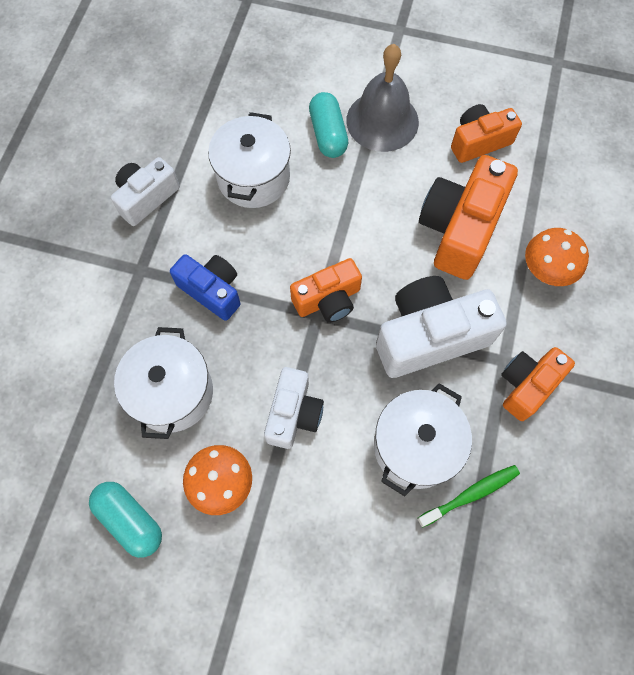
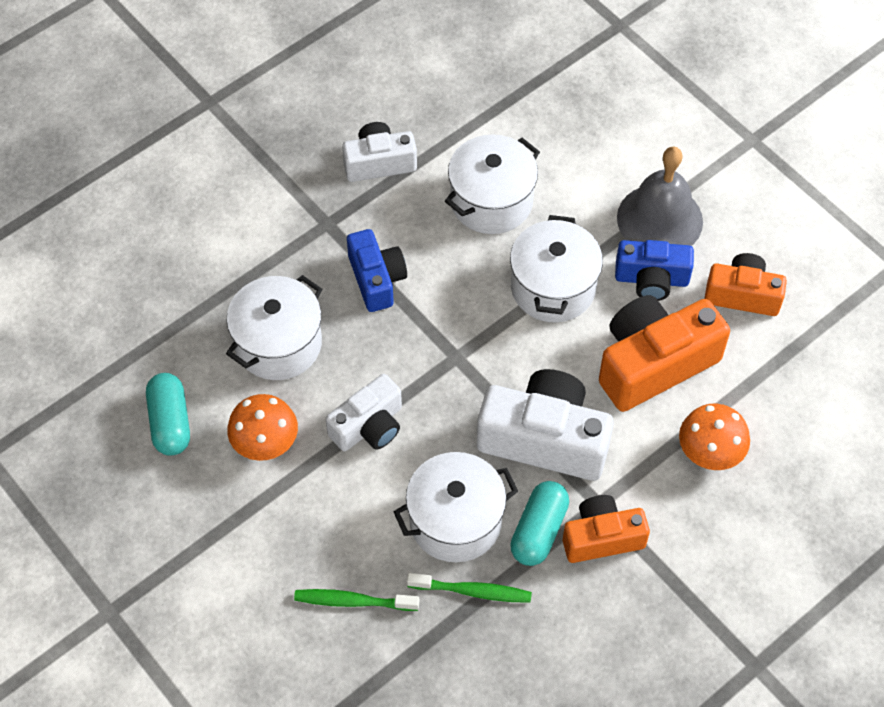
camera: 35 degrees right, 10 degrees down
orange camera [290,258,362,323] -> none
turquoise capsule [309,92,348,158] -> turquoise capsule moved to [510,481,569,566]
none -> green toothbrush [294,589,419,611]
none -> white pot [510,215,603,323]
none -> blue camera [615,240,694,301]

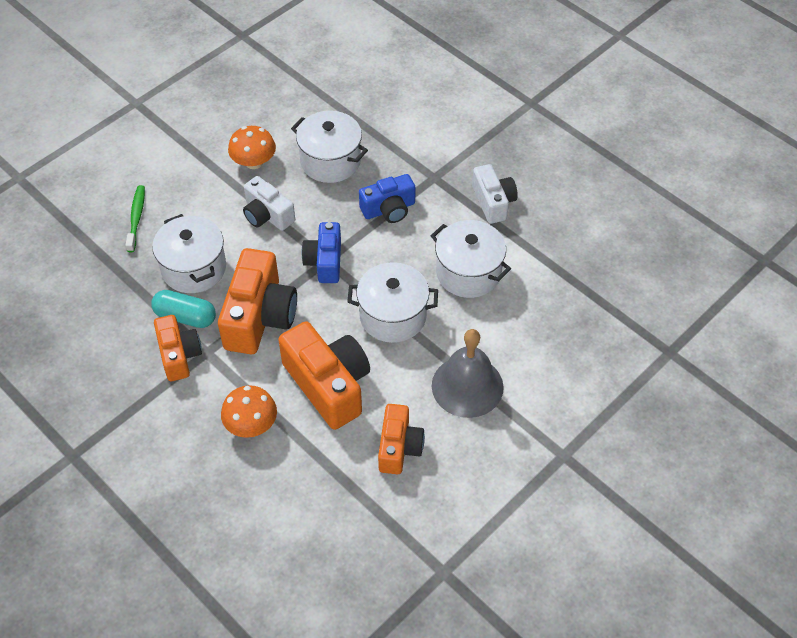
camera: 85 degrees right, 5 degrees down
turquoise capsule [146,373,190,456] -> none
green toothbrush [407,573,532,603] -> none
white camera [477,369,614,481] -> orange camera [218,248,297,354]
blue camera [615,240,694,301] -> blue camera moved to [301,222,341,283]

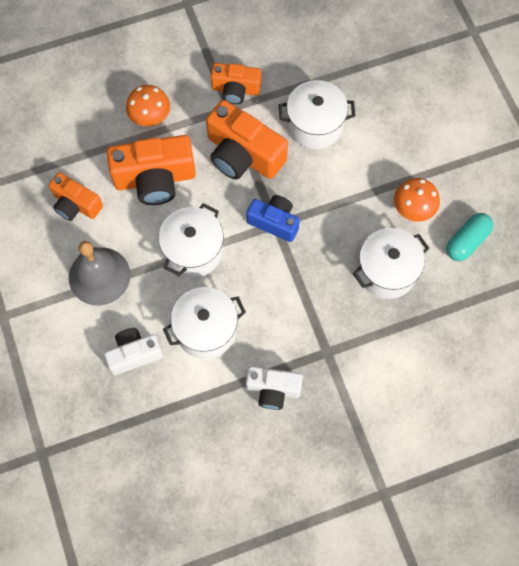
camera: 115 degrees right, 15 degrees up
green toothbrush [125,185,145,252] -> none
turquoise capsule [151,290,216,328] -> turquoise capsule moved to [446,213,493,261]
white camera [243,176,295,231] -> white camera moved to [104,328,163,375]
blue camera [359,174,416,223] -> none

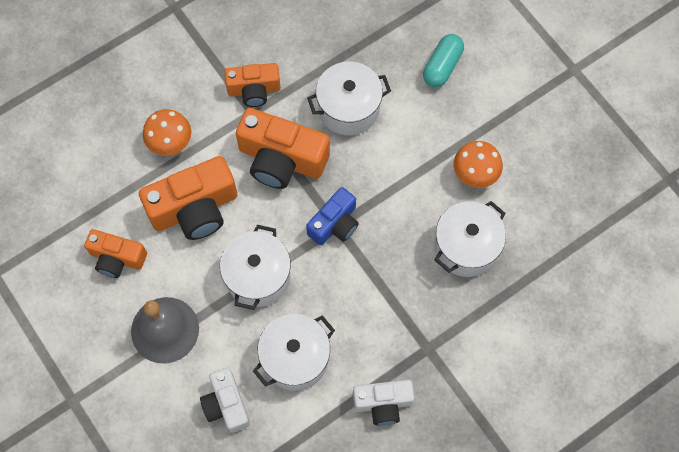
camera: 15 degrees left, 0 degrees up
white camera [104,328,163,375] -> white camera turned 75 degrees counterclockwise [200,368,250,433]
blue camera [246,195,300,242] -> blue camera turned 120 degrees clockwise [306,187,359,245]
turquoise capsule [446,213,493,261] -> turquoise capsule moved to [423,34,464,87]

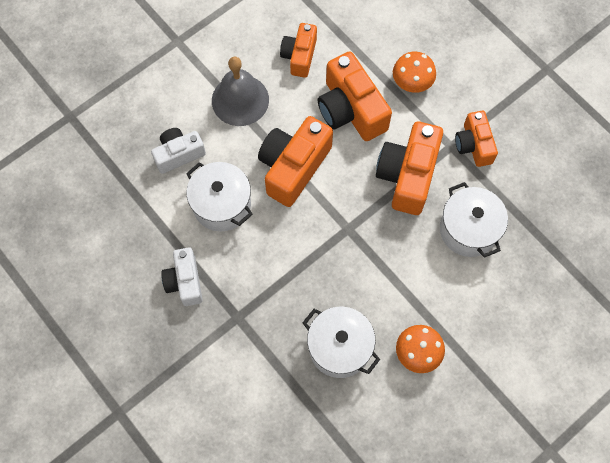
camera: 85 degrees right, 0 degrees up
white pot [220,225,291,310] -> orange camera [258,116,333,207]
blue camera [306,187,359,245] -> none
turquoise capsule [423,34,464,87] -> none

